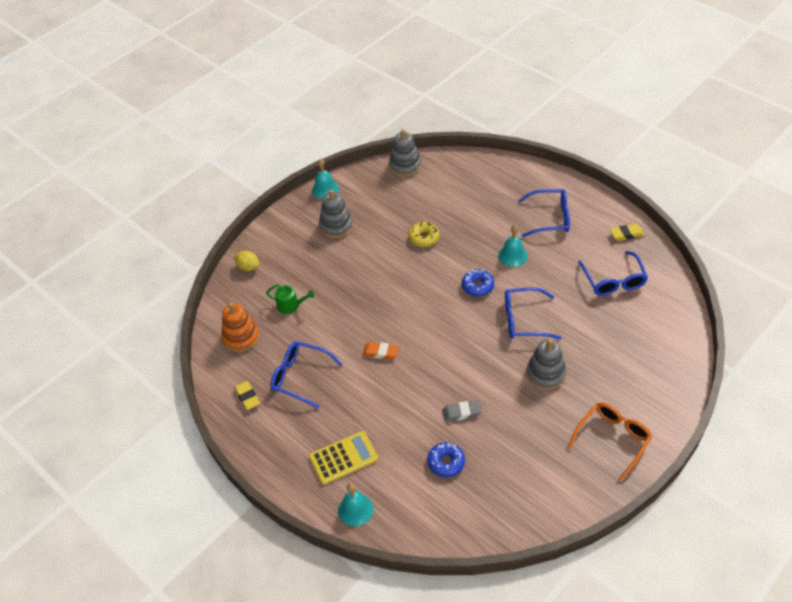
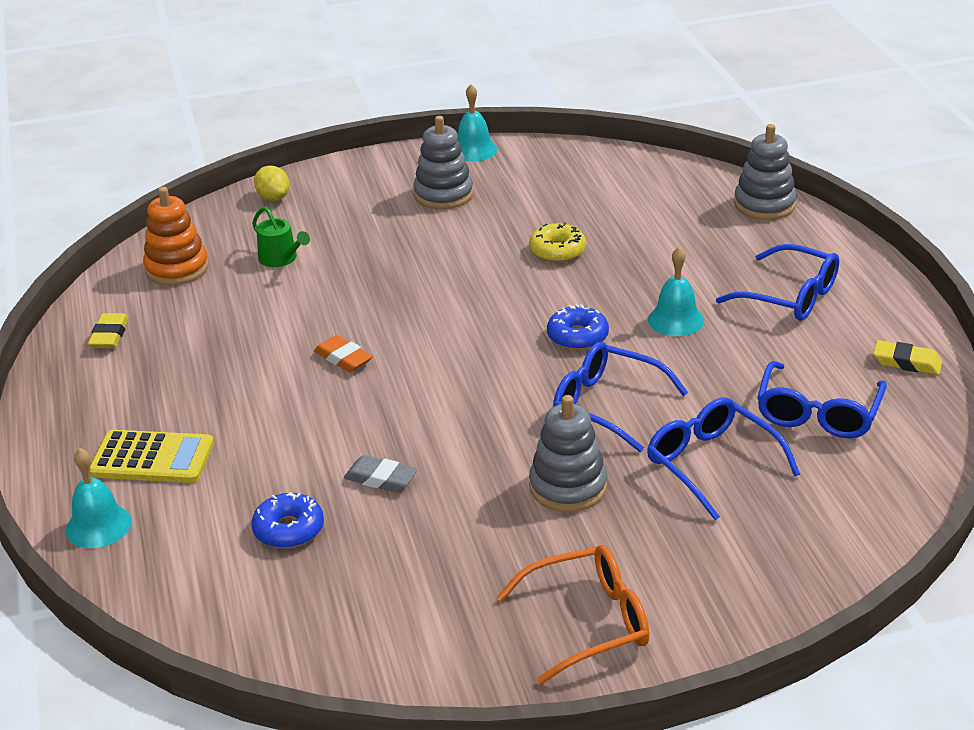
camera: 30 degrees right, 15 degrees down
blue glasses [270,342,342,409] -> blue glasses moved to [647,397,800,520]
grey stacking toy [389,129,421,177] -> grey stacking toy moved to [734,124,797,220]

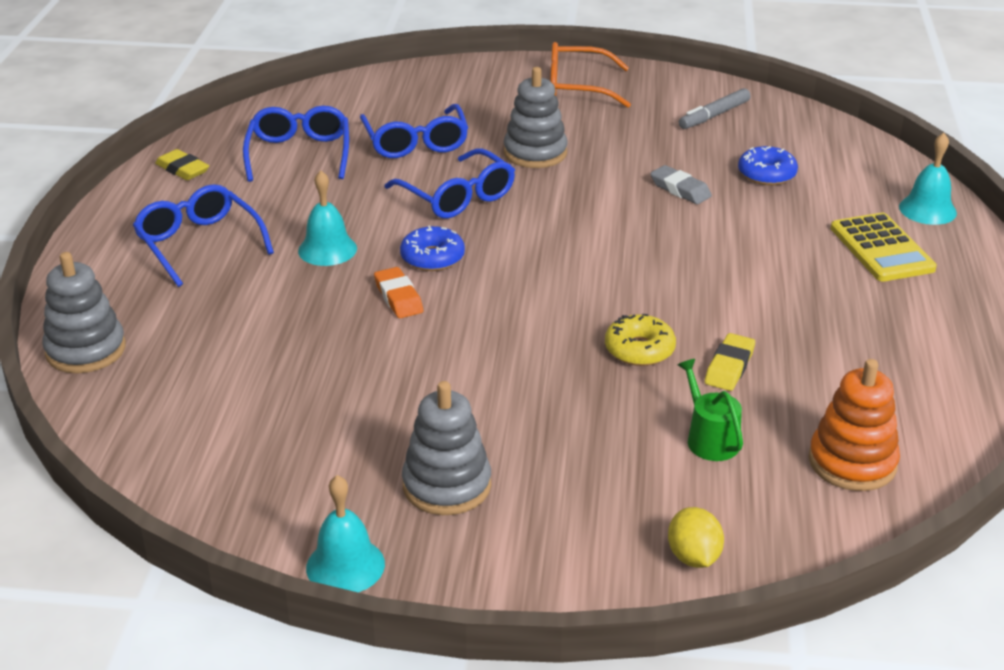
camera: 160 degrees left, 0 degrees up
yellow eraser [88,313,129,348] -> yellow eraser moved to [705,333,755,391]
yellow calculator [90,430,214,483] -> yellow calculator turned 135 degrees counterclockwise [831,213,937,282]
orange eraser [314,335,373,372] -> orange eraser moved to [374,267,423,318]
yellow donut [529,222,586,263] -> yellow donut moved to [605,314,676,366]
blue glasses [757,361,887,438] -> blue glasses turned 45 degrees counterclockwise [243,106,349,182]
none -> grey marker [679,88,751,129]

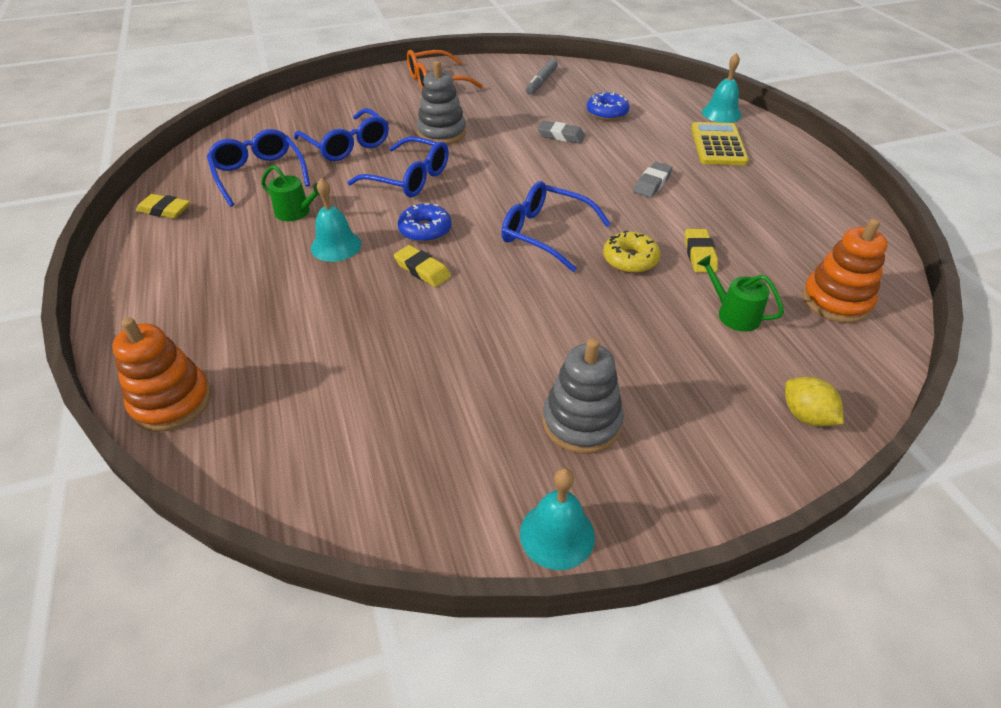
camera: 25 degrees left, 10 degrees up
grey stacking toy [42,252,126,373] -> orange stacking toy [112,317,211,432]
blue glasses [133,184,274,287] -> blue glasses moved to [501,181,611,272]
orange eraser [374,267,423,318] -> yellow eraser [394,245,451,287]
yellow calculator [831,213,937,282] -> yellow calculator turned 135 degrees counterclockwise [691,122,749,165]
none -> green watering can [261,165,320,221]
none -> grey eraser [633,162,673,198]

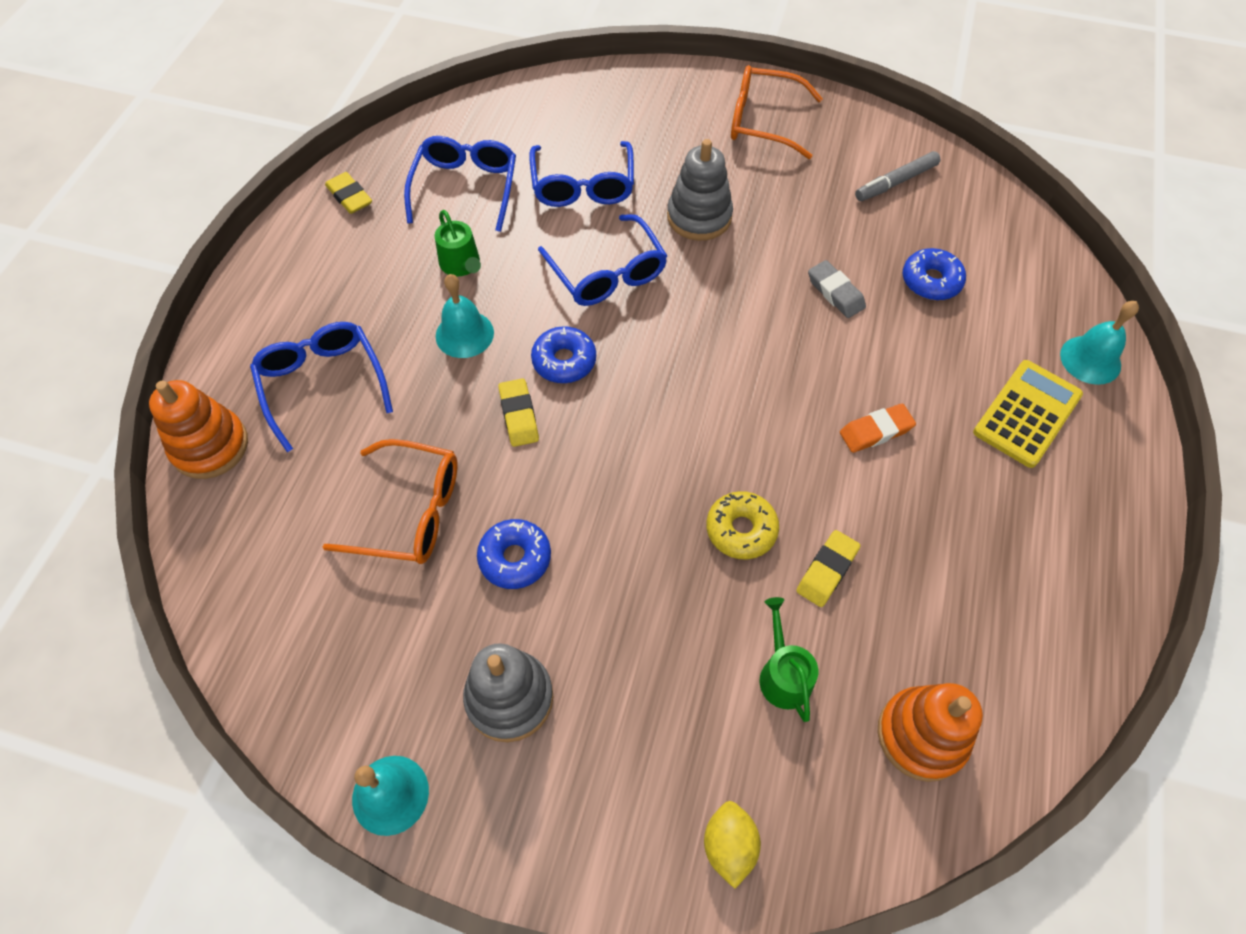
camera: 35 degrees right, 15 degrees up
blue glasses [501,181,611,272] -> blue glasses moved to [250,322,393,452]
grey eraser [633,162,673,198] -> orange eraser [840,404,916,453]
none -> orange glasses [323,439,457,564]
none -> blue donut [477,519,551,589]

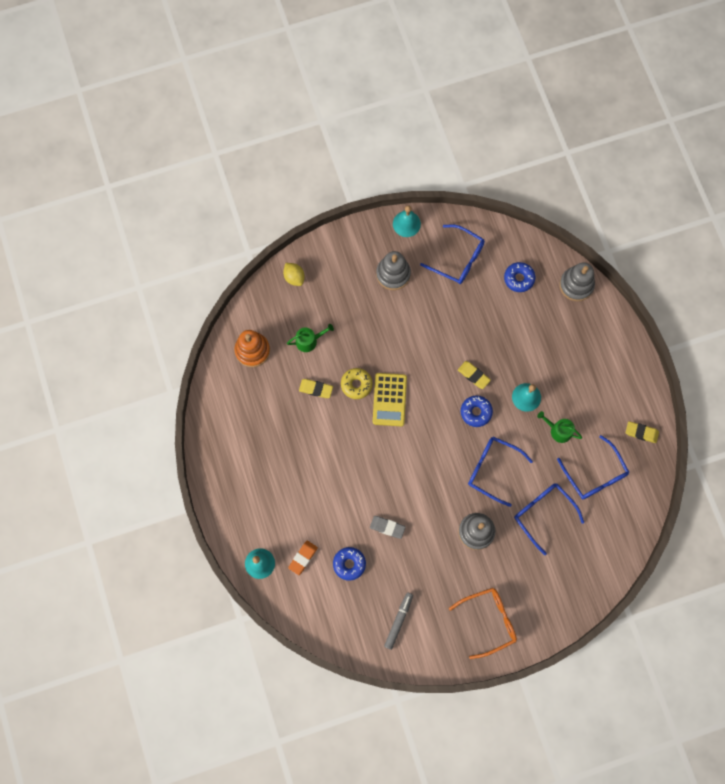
camera: 145 degrees right, 15 degrees up
orange stacking toy [149,380,248,479] -> grey stacking toy [559,262,595,301]
blue glasses [250,322,393,452] -> blue glasses moved to [420,224,485,284]
orange glasses [323,439,457,564] -> none
blue donut [477,519,551,589] -> blue donut moved to [504,262,535,292]
green watering can [759,597,818,722] -> green watering can turned 60 degrees counterclockwise [287,324,334,352]
yellow eraser [796,530,860,607] -> yellow eraser turned 75 degrees counterclockwise [299,379,333,398]
orange eraser [840,404,916,453] -> orange eraser moved to [288,541,318,575]
yellow calculator [973,360,1083,468] -> yellow calculator moved to [373,373,407,426]

